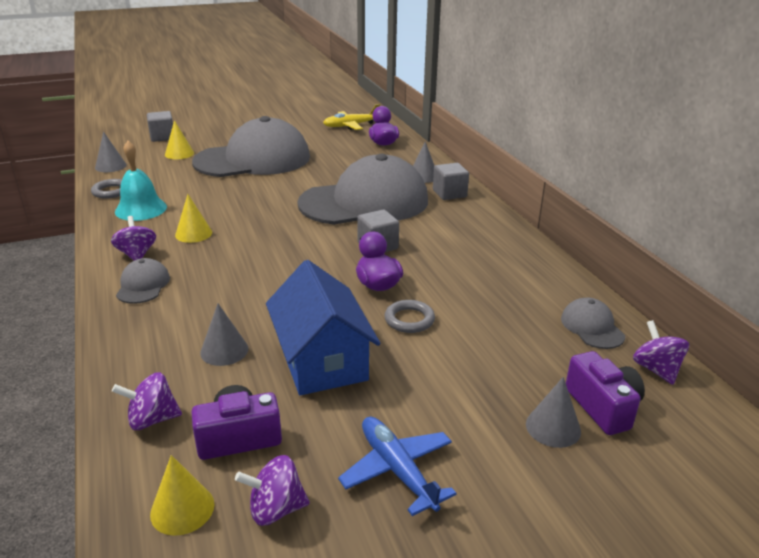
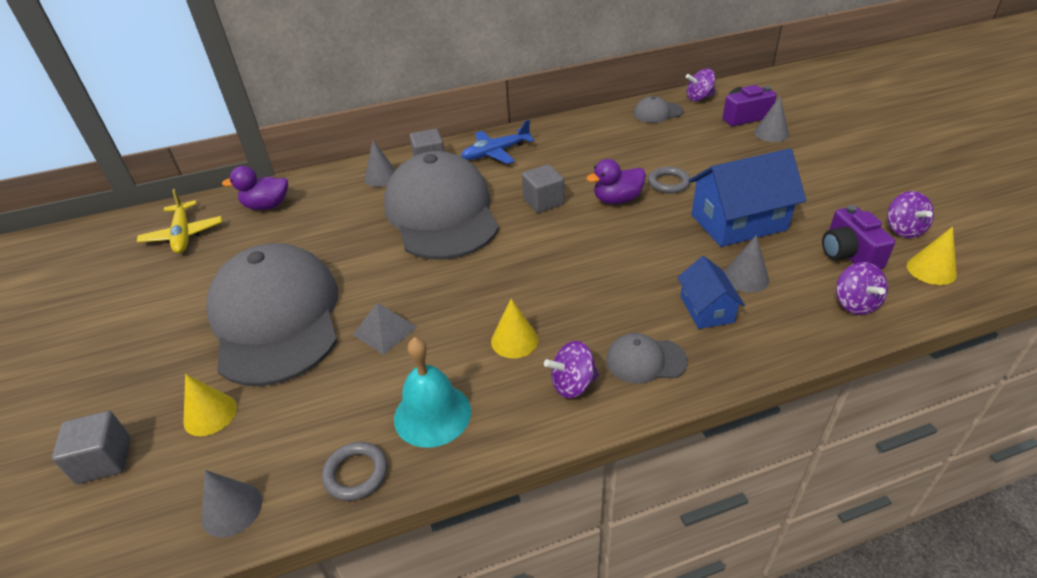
camera: 85 degrees left, 10 degrees up
blue plane [338,416,457,516] -> blue plane moved to [461,120,535,164]
none -> grey pyramid [353,302,417,355]
none -> blue house [677,256,745,329]

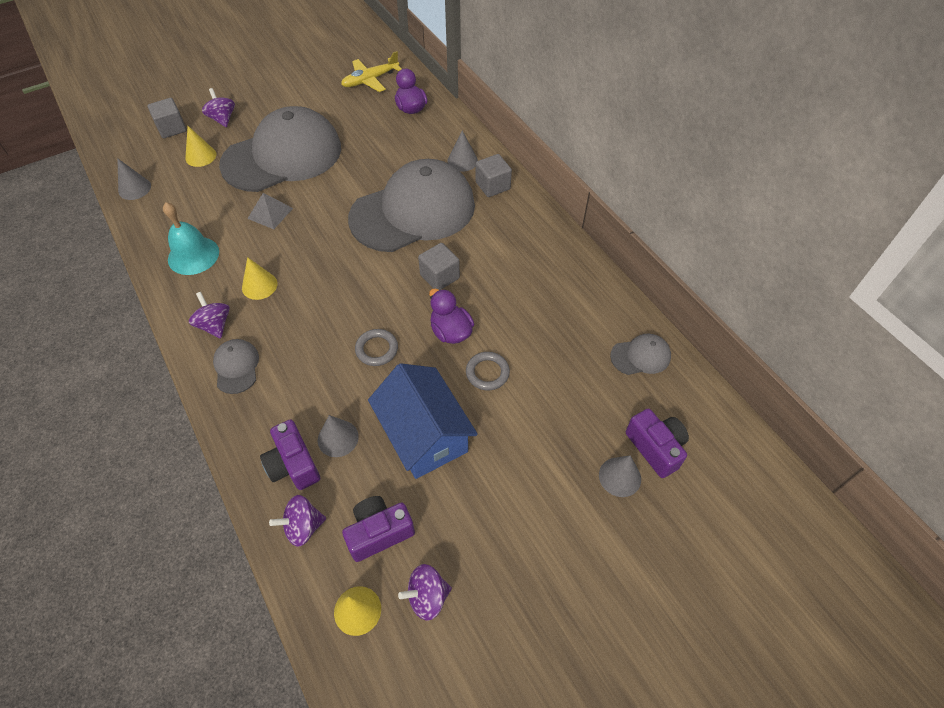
camera: 75 degrees right, 15 degrees up
grey ring [322,442,387,501] -> grey ring moved to [355,329,398,366]
blue plane [461,120,535,164] -> none
grey cap [633,96,684,123] -> grey cap turned 105 degrees clockwise [610,334,671,375]
blue house [677,256,745,329] -> none
purple spinning top [686,69,715,101] -> purple spinning top moved to [202,88,235,128]
none -> purple camera [260,419,320,490]

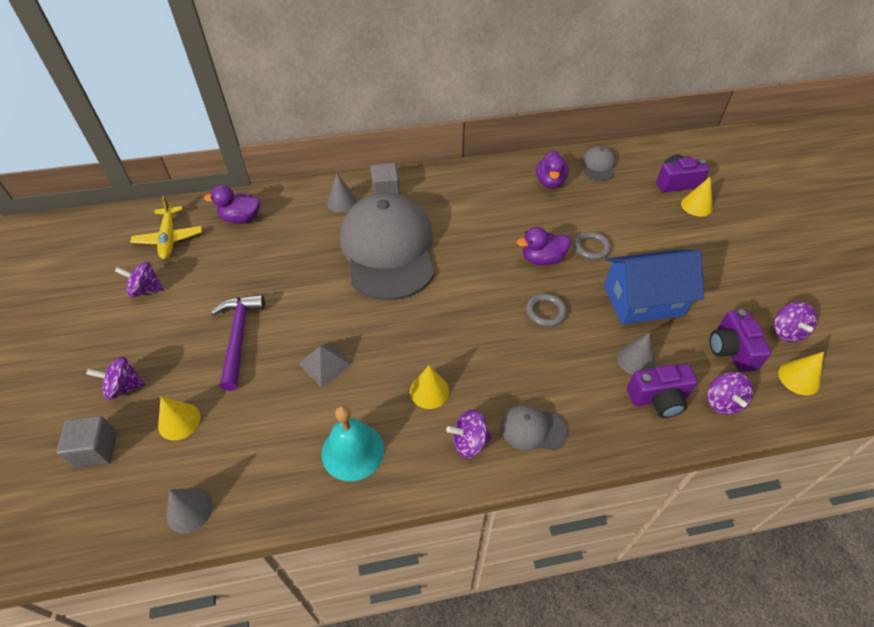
camera: 70 degrees left, 5 degrees down
grey cap [219,106,341,192] -> purple hammer [211,294,265,391]
grey cube [418,243,460,290] -> none
grey cone [599,456,641,497] -> yellow cone [681,176,713,216]
none -> purple spinning top [115,262,164,297]
none -> purple duck [536,151,569,189]

